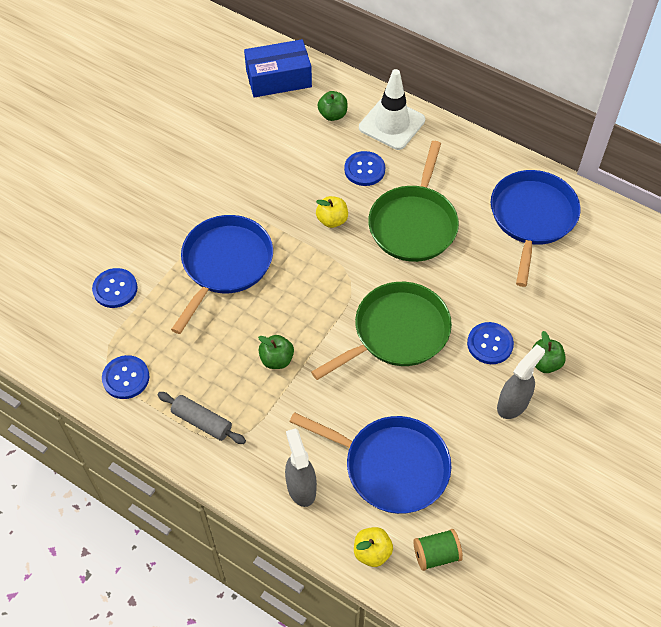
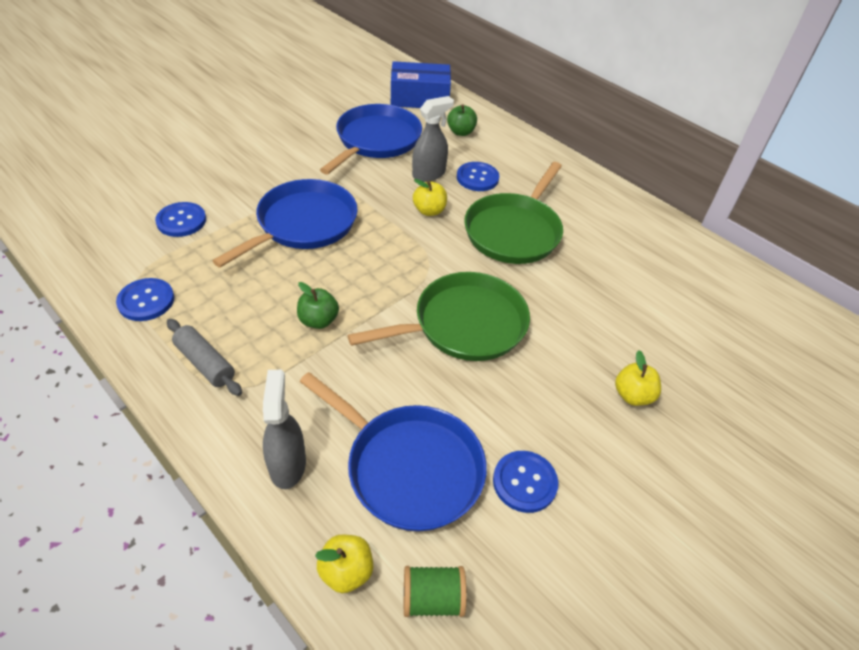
camera: 10 degrees right, 10 degrees down
white traffic cone [359,69,425,150] -> none
blue button [467,322,514,364] -> blue button moved to [493,451,558,513]
blue pan [491,170,581,287] -> blue pan moved to [320,104,422,174]
grey spray bottle [497,344,545,419] -> grey spray bottle moved to [412,96,454,182]
green apple [531,331,566,373] -> yellow apple [615,350,661,406]

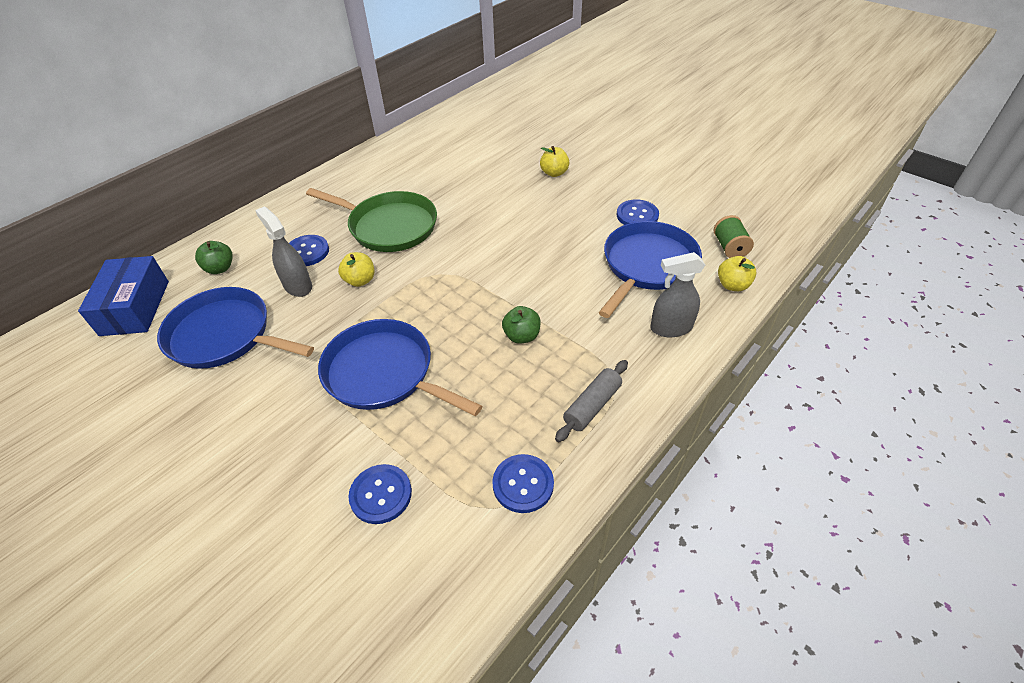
camera: 90 degrees left, 0 degrees up
green pan [348,272,530,361] -> none

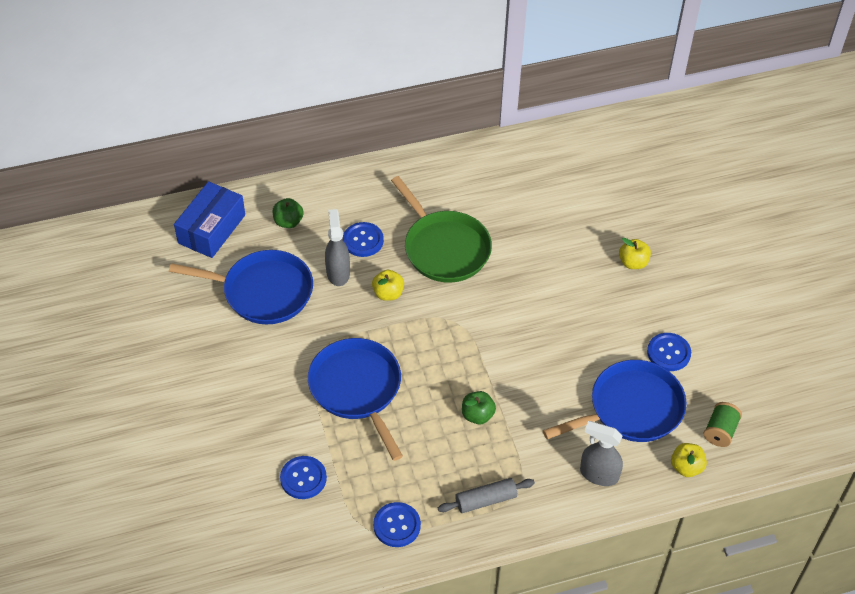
camera: 30 degrees right, 5 degrees up
blue pan [157,287,314,369] -> blue pan turned 135 degrees clockwise [169,250,313,324]

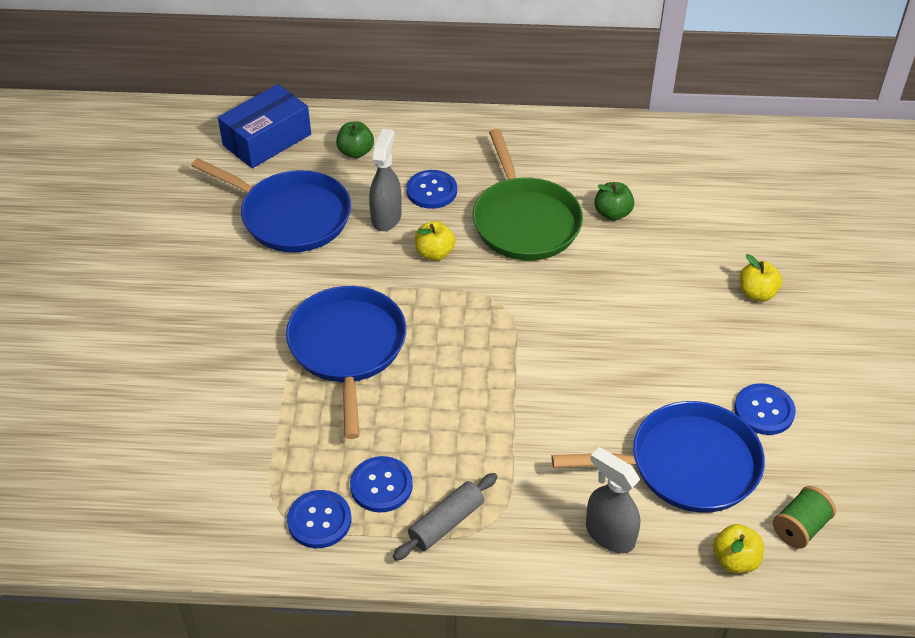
camera: 20 degrees right, 5 degrees down
blue button [280,456,327,499] -> blue button moved to [350,456,413,512]
grey rolling pin [438,478,535,513] -> grey rolling pin turned 45 degrees counterclockwise [393,473,497,561]
green apple [462,391,496,424] -> green apple moved to [594,182,634,221]

